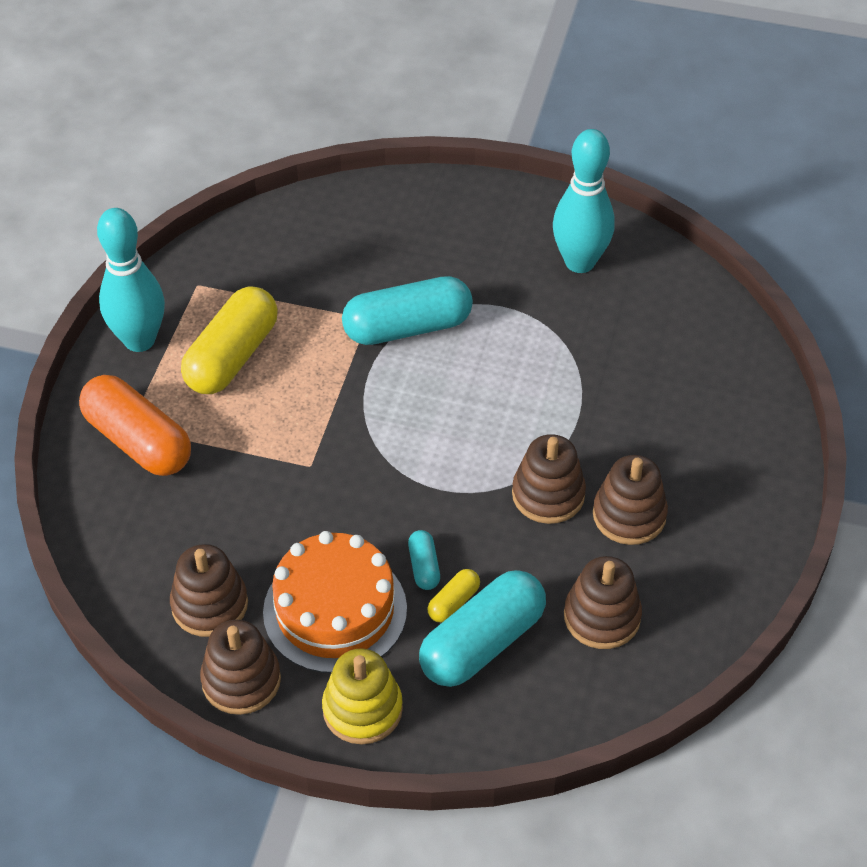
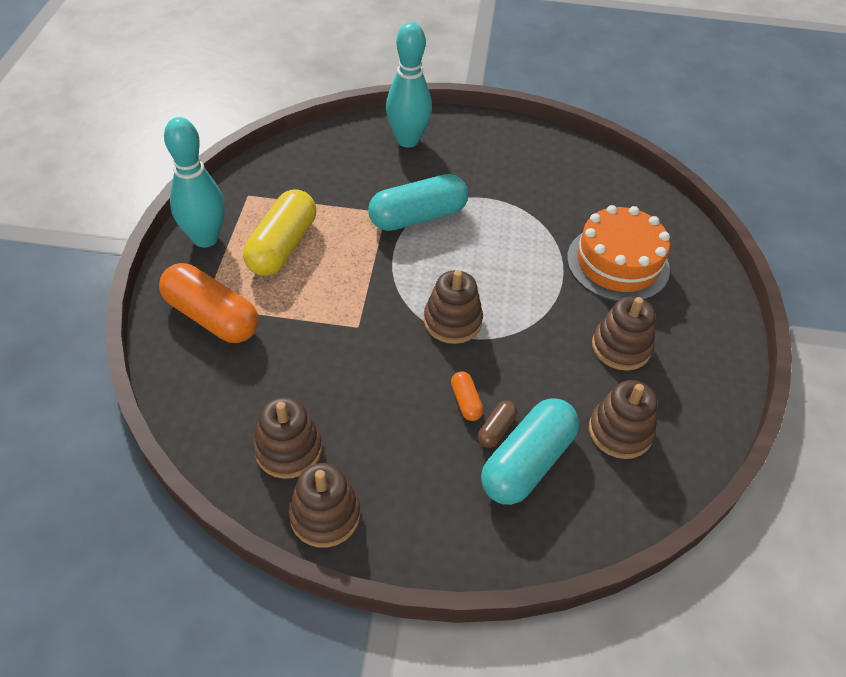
camera: 10 degrees left, 0 degrees up
orange cake [263,531,407,673] -> orange cake moved to [567,205,670,301]
yellow stacking toy [322,648,403,744] -> none
turquoise capsule [408,530,440,590] -> orange capsule [451,371,483,421]
yellow capsule [427,569,480,622] -> brown capsule [478,401,517,448]
brown stacking toy [512,434,586,524] -> brown stacking toy moved to [424,270,483,344]
turquoise bowling pin [553,129,615,273] -> turquoise bowling pin moved to [386,22,432,147]

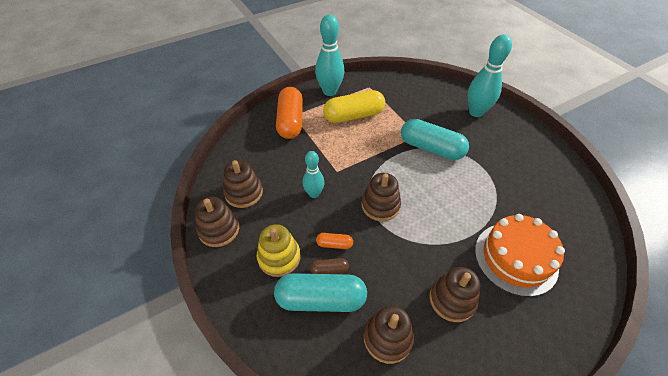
camera: 55 degrees right, 0 degrees up
orange capsule [451,371,483,421] -> orange capsule turned 60 degrees clockwise [316,233,353,249]
none -> yellow stacking toy [257,224,301,277]
none -> turquoise bowling pin [302,151,325,198]

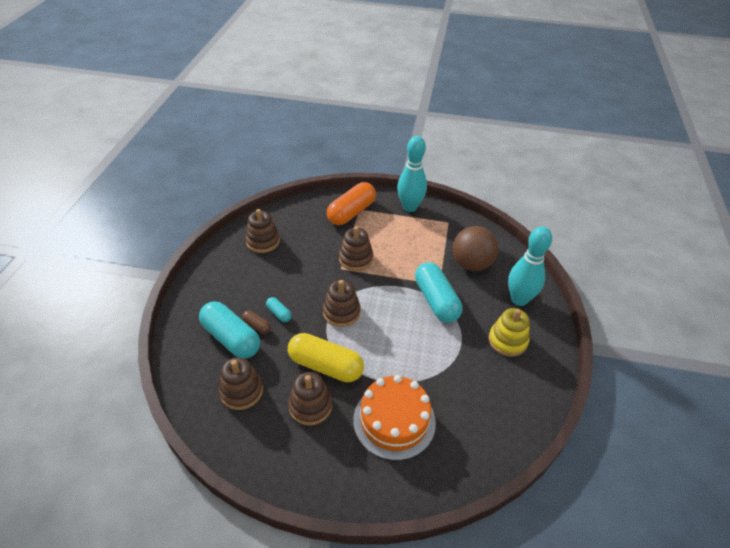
camera: 40 degrees right, 5 degrees down
brown stacking toy [195,197,239,247] -> brown stacking toy moved to [339,226,373,271]
yellow stacking toy [257,224,301,277] -> yellow stacking toy moved to [489,308,530,357]
turquoise bowling pin [302,151,325,198] -> none
orange capsule [316,233,353,249] -> turquoise capsule [266,297,292,322]
yellow capsule [323,90,385,123] -> yellow capsule moved to [288,333,364,383]
none -> brown ball [453,226,498,271]

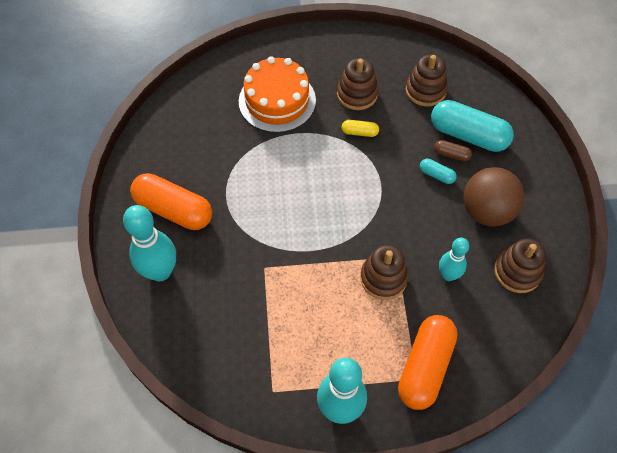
camera: 165 degrees right, 15 degrees up
yellow capsule [288,333,364,383] -> yellow capsule [342,120,379,137], size x0.45
brown stacking toy [323,280,361,327] -> none
turquoise capsule [415,262,462,323] -> none
brown ball [453,226,498,271] -> brown ball moved to [464,167,525,227]
yellow stacking toy [489,308,530,357] -> orange capsule [130,173,212,230]
none -> turquoise bowling pin [439,238,469,281]

